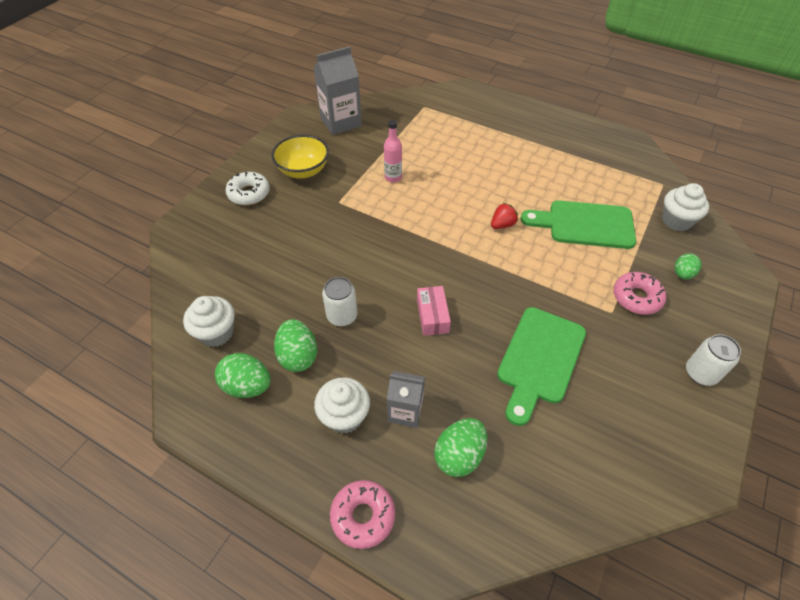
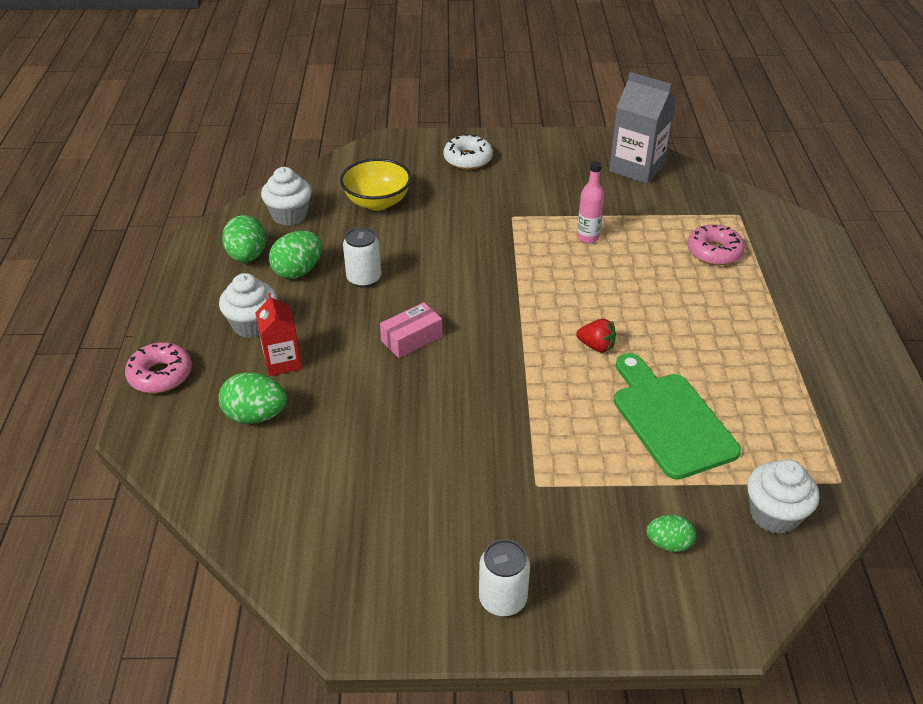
camera: 60 degrees right, 10 degrees down
yellow bowl [272,135,329,179] -> yellow bowl moved to [340,158,412,211]
grey carton [387,371,425,428] -> red carton [255,293,302,376]
green cutting board [497,307,586,426] -> none
pink donut [613,272,666,315] -> pink donut moved to [687,224,745,266]

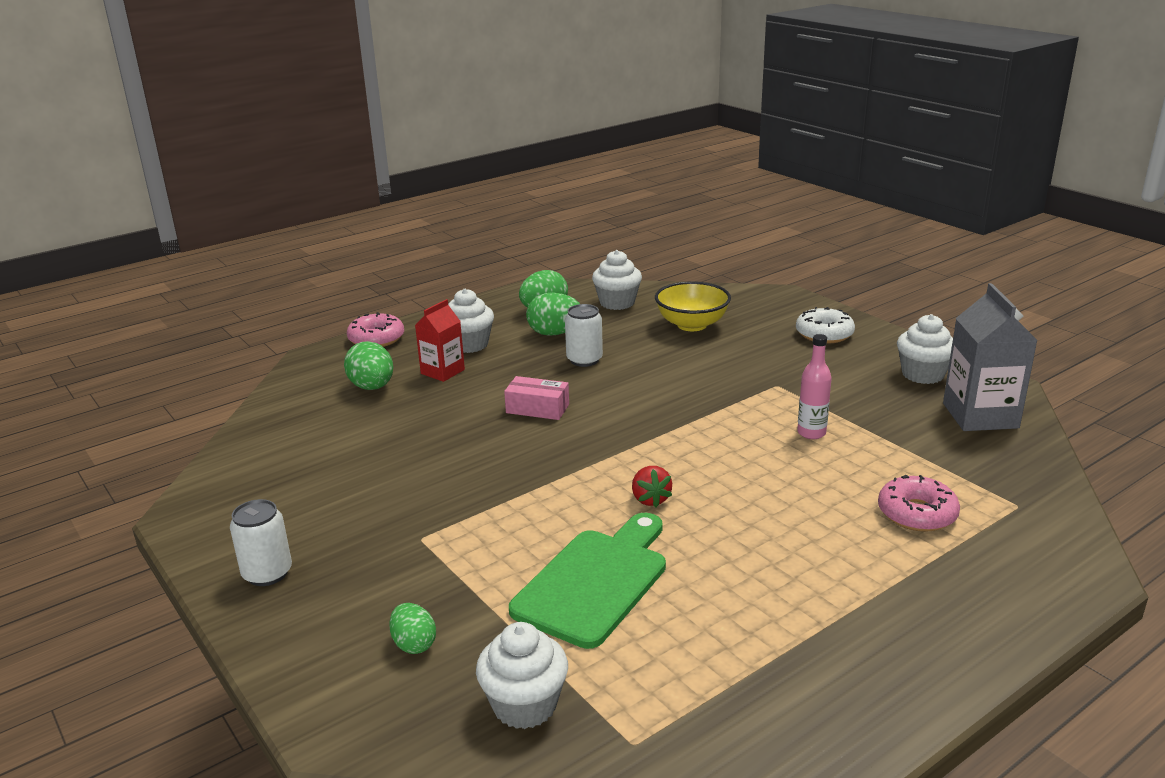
camera: 55 degrees right, 15 degrees down
none -> white cupcake [897,314,953,384]

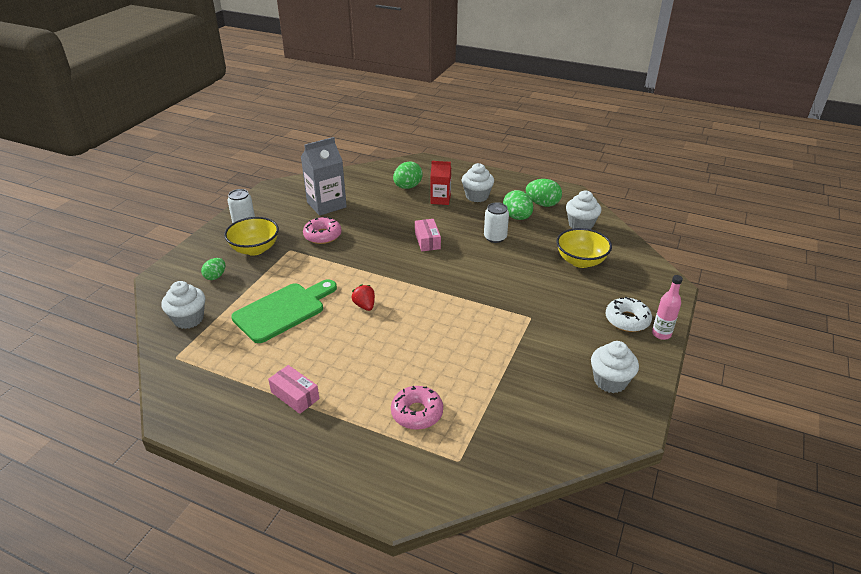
camera: 60 degrees right, 10 degrees up
pink donut [347,312,404,347] -> pink donut moved to [303,217,342,244]
green cutting board [509,513,666,649] -> green cutting board turned 45 degrees counterclockwise [231,279,337,343]
red strawberry [632,466,672,507] -> red strawberry turned 105 degrees clockwise [351,284,375,311]
pink bottle [797,334,832,439] -> pink bottle moved to [652,275,683,340]
grey carton [943,283,1038,431] -> grey carton moved to [301,137,347,216]
none -> yellow bowl [224,217,279,256]
none -> pink box [268,365,319,414]

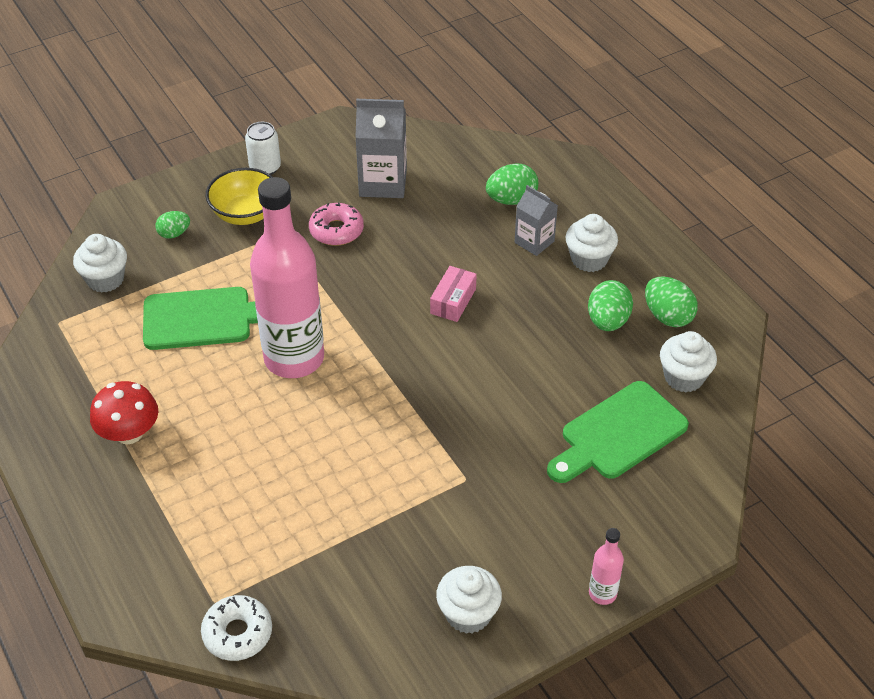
camera: 35 degrees right, 10 degrees up
pink box [268,365,319,414] -> red mushroom [90,381,158,444]
red strawberry [351,284,375,311] -> pink bottle [250,177,324,378]
pink donut [391,386,443,430] -> none
red carton [431,161,451,205] -> grey carton [515,185,558,256]
white can [484,202,509,243] -> none
yellow bowl [556,228,612,268] -> green cutting board [547,381,689,483]
white donut [605,297,652,332] -> white donut moved to [201,595,272,661]

